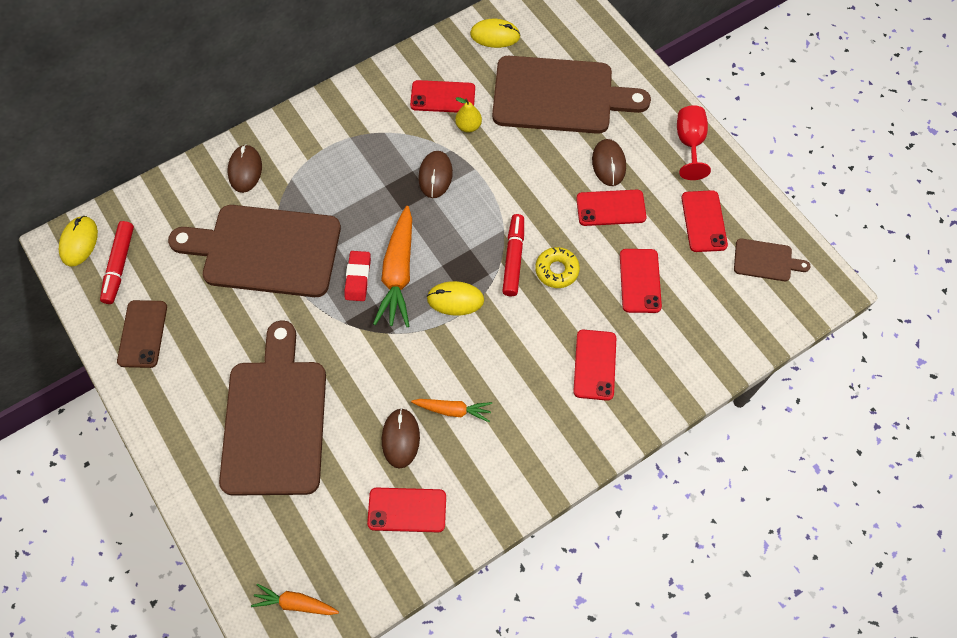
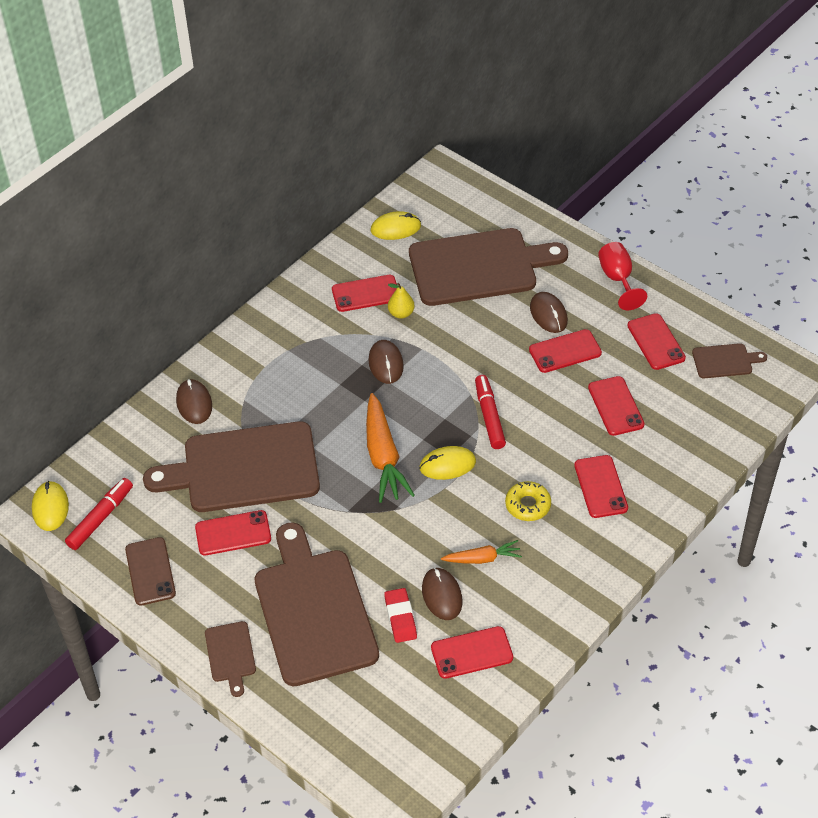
camera: 15 degrees left, 15 degrees down
red marker [100,221,134,304] -> red marker turned 135 degrees counterclockwise [65,478,133,550]
orange carrot [251,583,339,615] -> none
red eraser [344,251,371,301] -> red eraser moved to [384,588,417,643]
yellow donut [535,247,580,288] -> yellow donut moved to [505,481,551,521]
none -> red phone [195,510,271,556]
none -> brown cutting board [205,621,256,697]

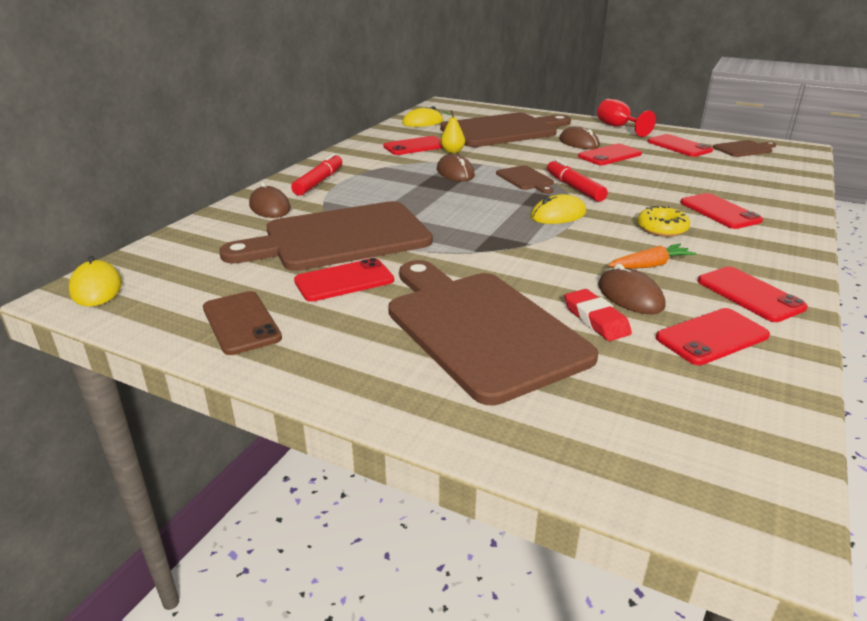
camera: 15 degrees left, 20 degrees down
red marker [65,478,133,550] -> red marker moved to [291,153,342,196]
brown cutting board [205,621,256,697] -> brown cutting board moved to [496,165,554,194]
orange carrot [366,393,415,503] -> none
red phone [588,376,645,436] -> red phone moved to [698,266,808,322]

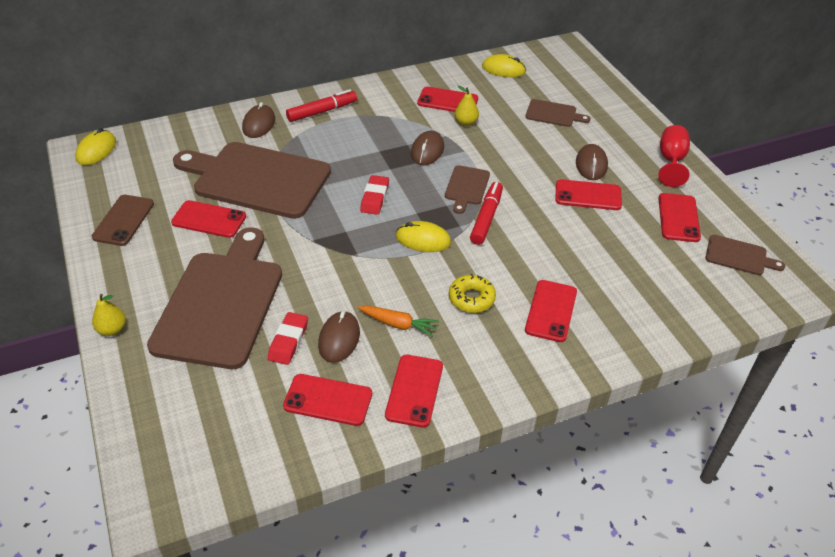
camera: 40 degrees right, 15 degrees up
brown cutting board [440,112,571,147] -> brown cutting board [525,99,591,127], size x0.44
none -> yellow pear [92,294,126,336]
none -> red eraser [360,175,389,215]

